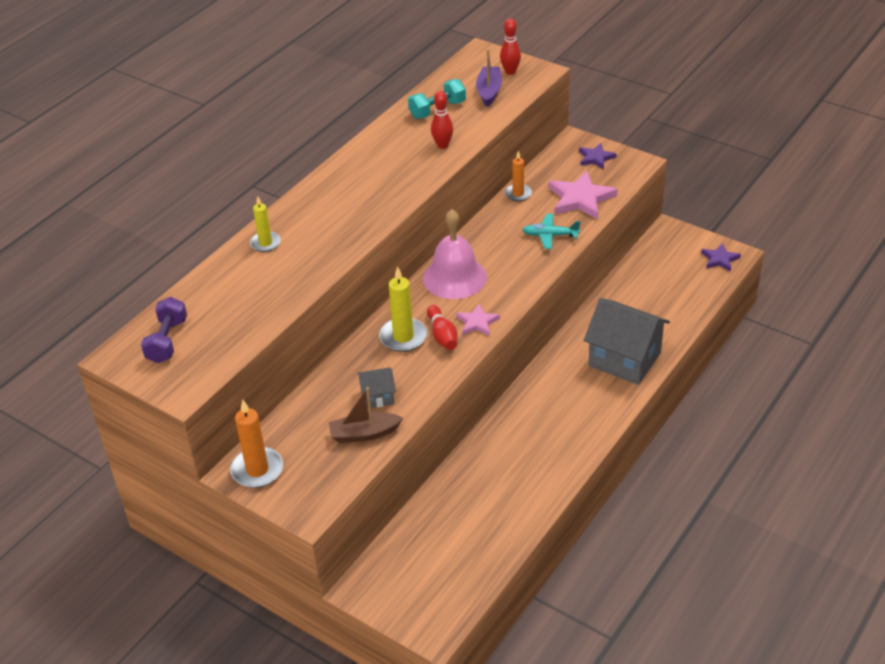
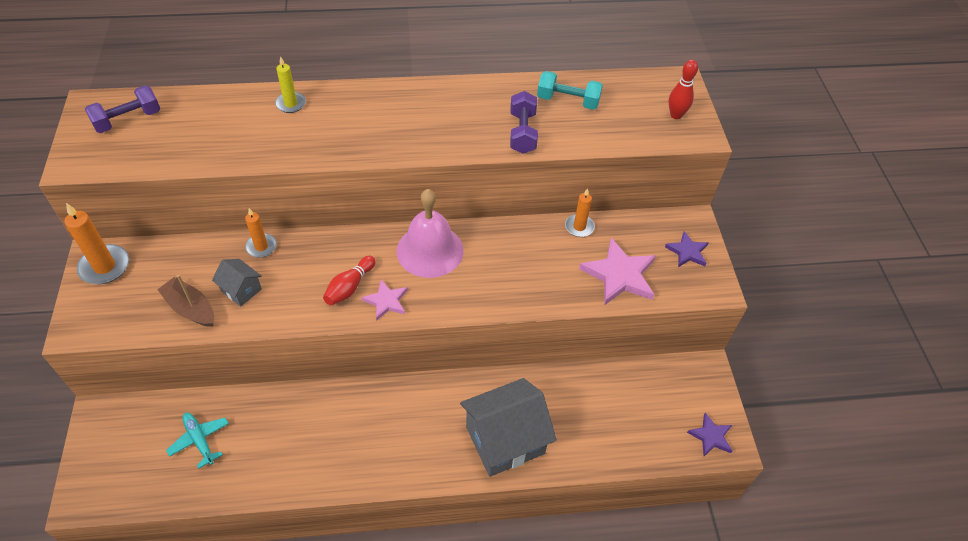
camera: 45 degrees right, 10 degrees up
yellow candle [379,266,427,352] -> none
red bowling pin [431,91,453,149] -> purple dumbbell [510,91,538,154]
purple boat [476,49,502,107] -> none
turquoise plane [523,214,580,249] -> turquoise plane moved to [166,413,229,468]
grey house [584,298,670,385] -> grey house turned 75 degrees clockwise [460,378,557,477]
none -> orange candle [245,208,277,258]

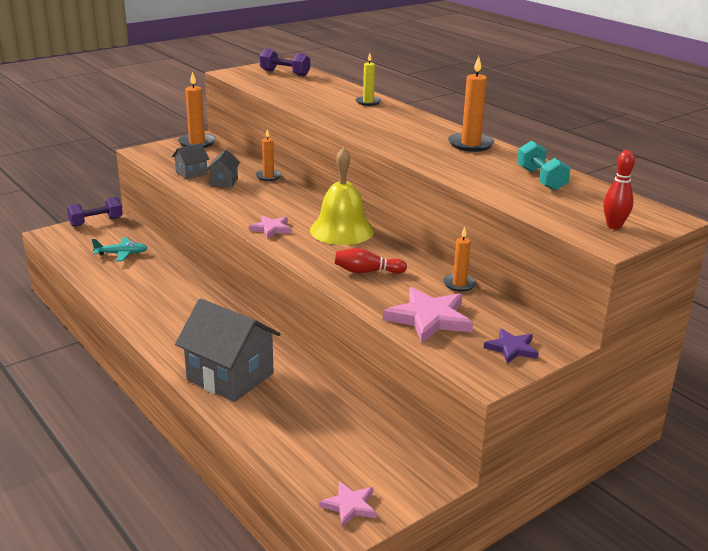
camera: 60 degrees right, 25 degrees down
brown boat [157,275,214,327] -> grey house [172,143,209,179]
turquoise plane [166,413,229,468] -> turquoise plane turned 60 degrees clockwise [92,238,148,261]
red bowling pin [323,256,376,305] -> red bowling pin moved to [335,248,407,274]
pink bell [396,189,464,278] -> yellow bell [310,147,374,245]
purple dumbbell [510,91,538,154] -> purple dumbbell moved to [67,197,123,227]
purple star [687,413,732,456] -> pink star [319,481,377,528]
none -> orange candle [448,56,495,152]

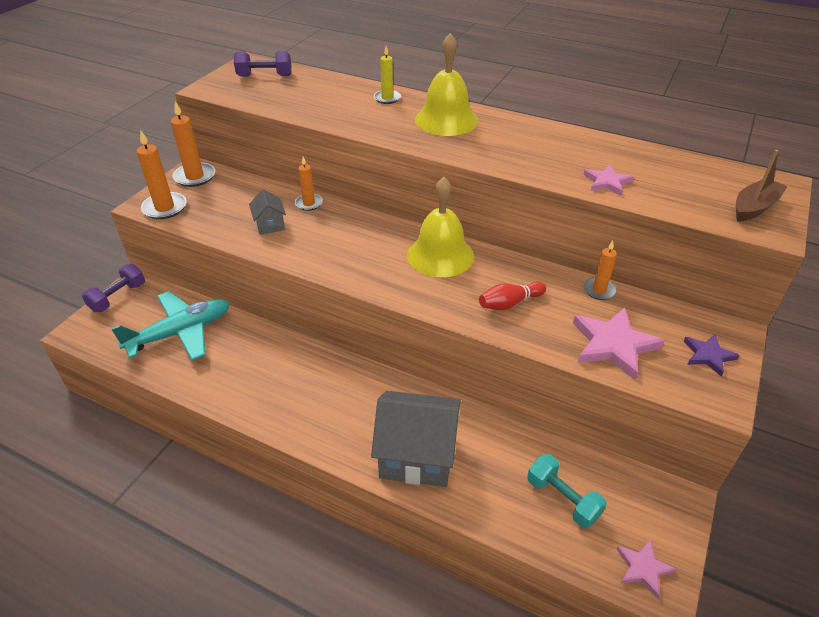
camera: 25 degrees left, 15 degrees up
turquoise plane [92,238,148,261] -> turquoise plane [111,291,230,361], size x1.88
grey house [172,143,209,179] -> none
pink star [249,215,292,239] -> pink star moved to [583,165,633,195]
orange candle [448,56,495,152] -> orange candle moved to [137,130,187,219]
turquoise dumbbell [517,140,571,191] -> turquoise dumbbell moved to [527,454,607,528]
red bowling pin [604,150,635,229] -> brown boat [736,150,788,221]
none -> yellow bell [415,33,478,136]

